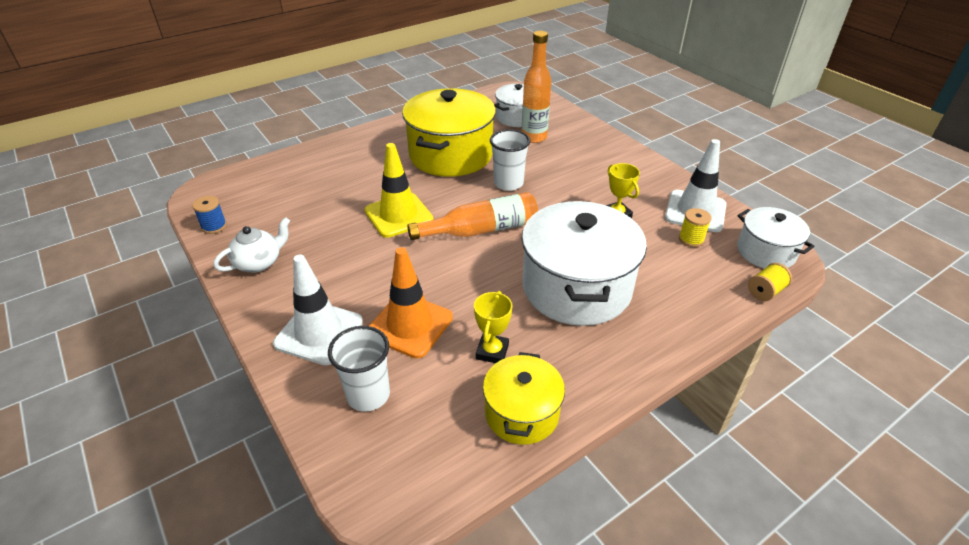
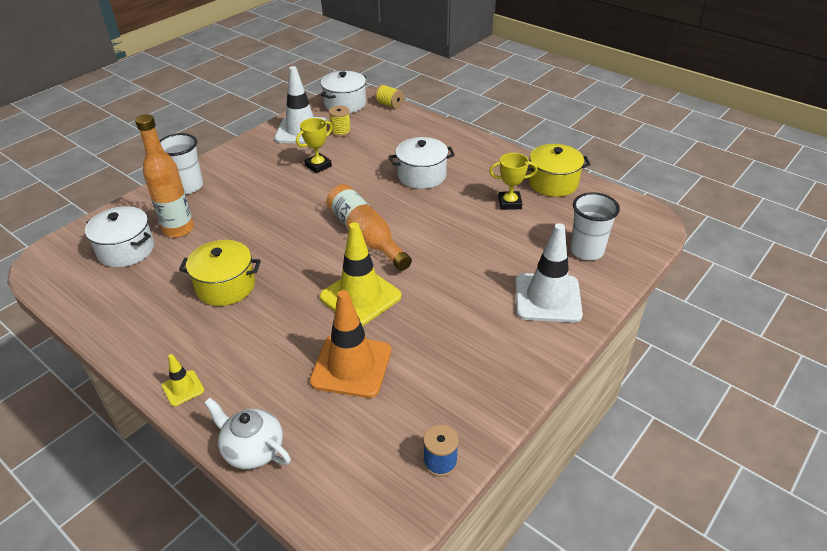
camera: 105 degrees left, 0 degrees up
white teapot [213,217,290,273] -> white teapot moved to [204,398,291,469]
orange traffic cone [369,247,453,358] -> orange traffic cone moved to [309,290,391,398]
yellow pot [402,88,496,177] -> yellow pot [179,240,261,306], size x0.56
white cup [490,129,530,191] -> white cup moved to [159,133,203,194]
white pot [522,201,647,326] -> white pot [389,137,455,189], size x0.56
none -> yellow traffic cone [162,354,204,406]

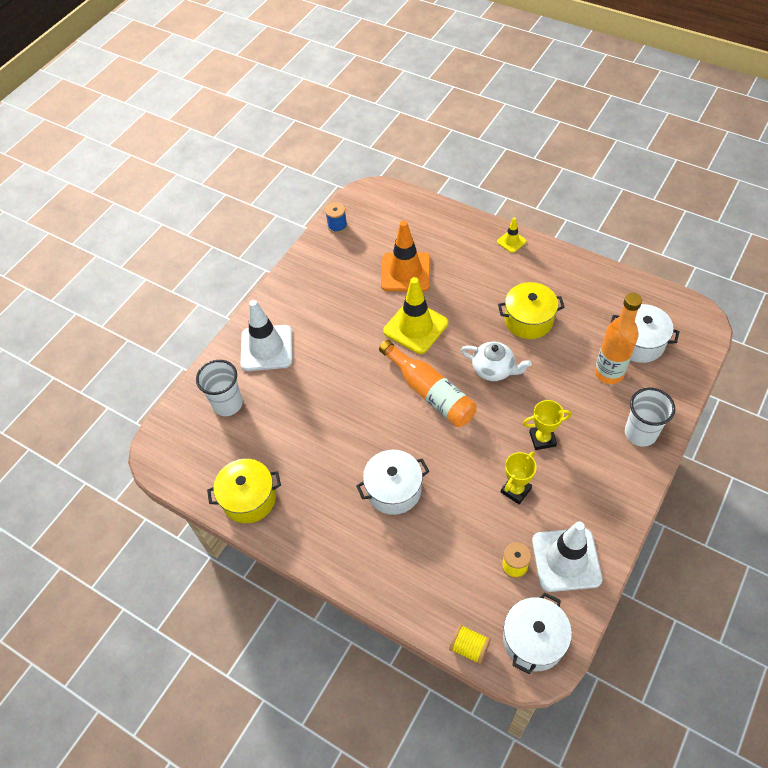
camera: 175 degrees right, 15 degrees up
white teapot [204,398,291,469] -> white teapot moved to [461,342,532,381]
yellow trophy [489,153,537,210] -> yellow trophy moved to [523,400,572,450]

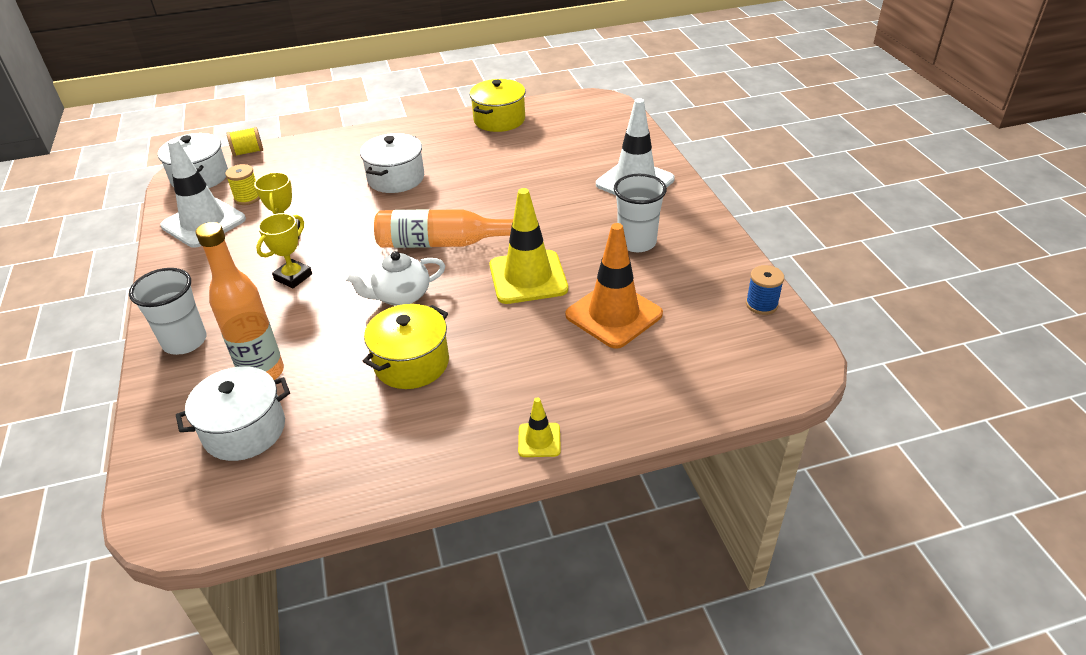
camera: 130 degrees right, 15 degrees down
white cup [196,360,243,416] -> white cup moved to [614,174,667,252]

